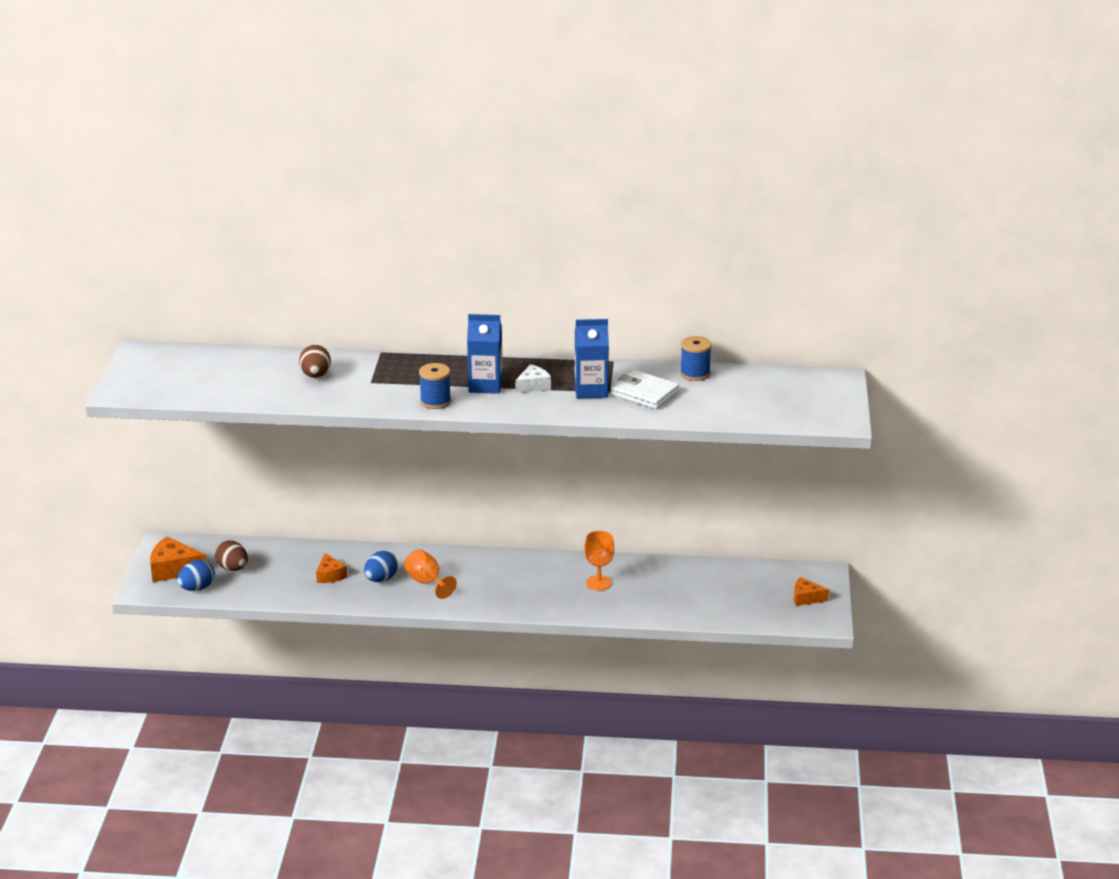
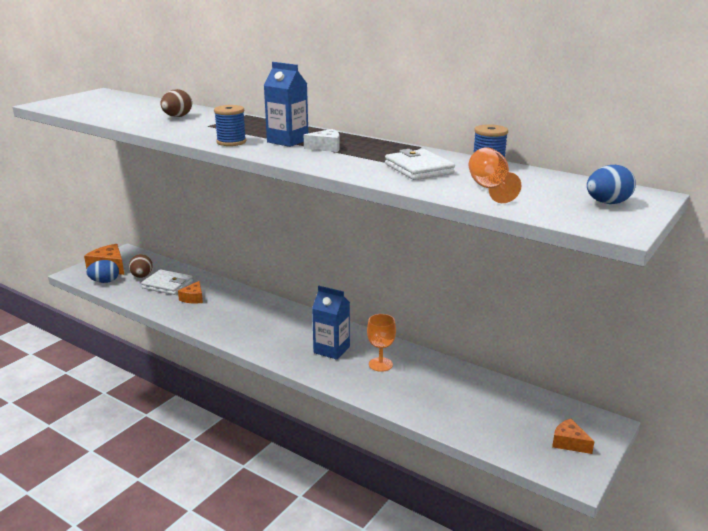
camera: 30 degrees right, 5 degrees down
blue egg [364,551,398,582] -> blue egg moved to [587,165,636,204]
orange goblet [404,549,457,599] -> orange goblet moved to [468,147,522,203]
blue carton [575,319,609,399] -> blue carton moved to [312,286,350,360]
none -> white wallet [141,269,193,295]

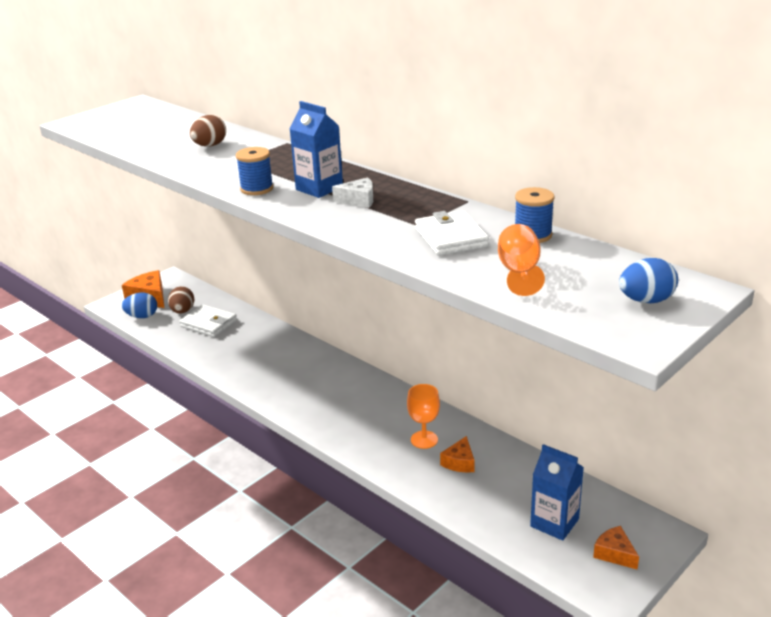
camera: 10 degrees right, 5 degrees up
orange cheese [178,281,203,303] -> orange cheese moved to [440,436,474,473]
blue carton [312,286,350,360] -> blue carton moved to [530,444,584,541]

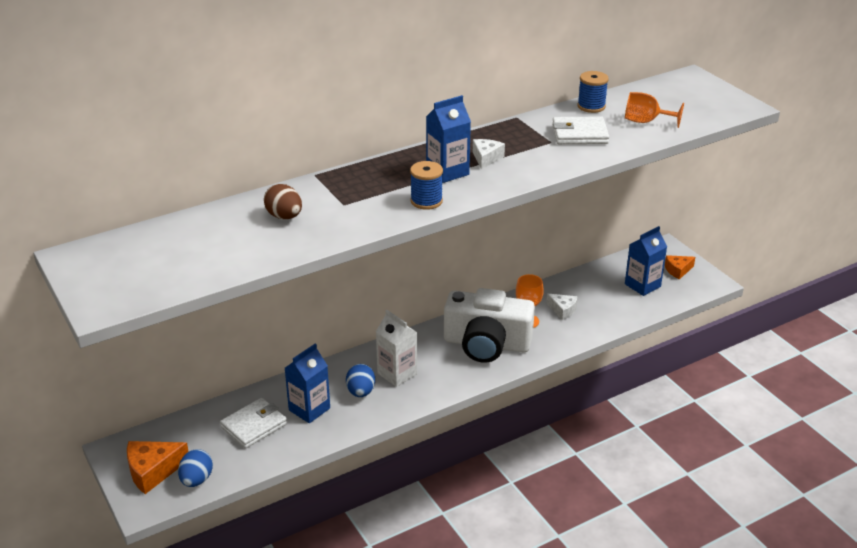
camera: 75 degrees left, 5 degrees up
brown egg [168,286,194,314] -> none
orange cheese [440,436,474,473] -> white cheese [546,294,578,320]
blue egg [619,258,678,303] -> blue egg moved to [346,364,375,397]
none -> blue carton [285,343,330,423]
none -> white carton [376,310,417,387]
none -> white camera [444,288,535,363]

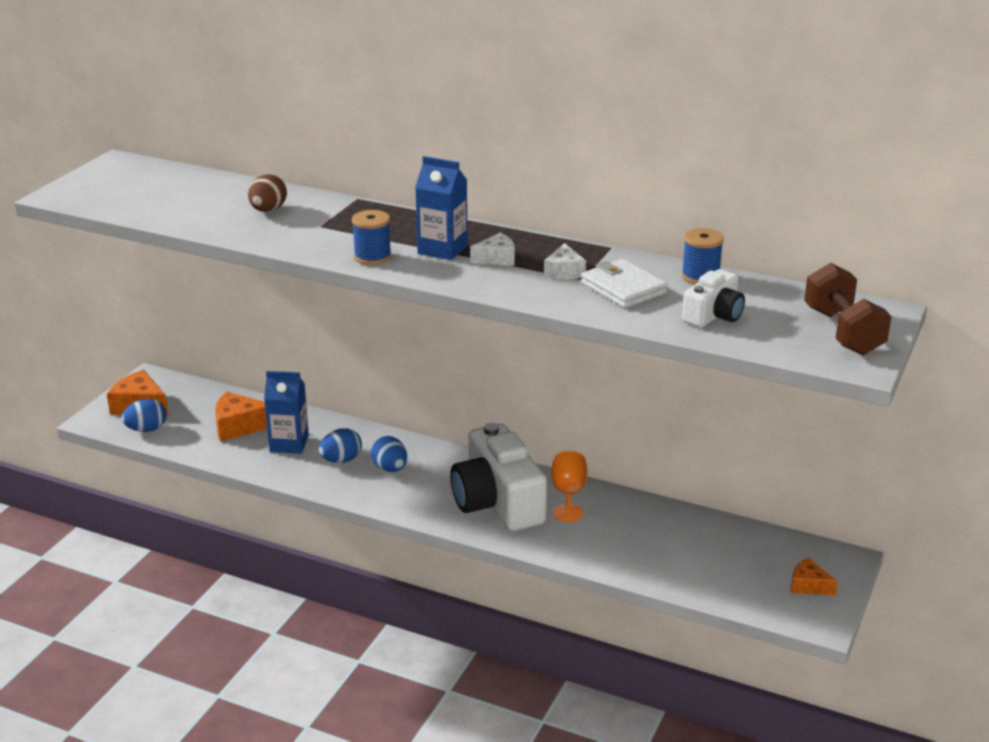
camera: 55 degrees right, 5 degrees down
white wallet [220,398,287,449] -> orange cheese [215,391,267,442]
white carton [376,310,417,387] -> blue egg [371,436,407,472]
white cheese [546,294,578,320] -> white cheese moved to [544,243,586,279]
orange goblet [625,92,684,128] -> white camera [682,269,745,328]
blue carton [625,226,667,296] -> none
none -> brown dumbbell [804,263,892,355]

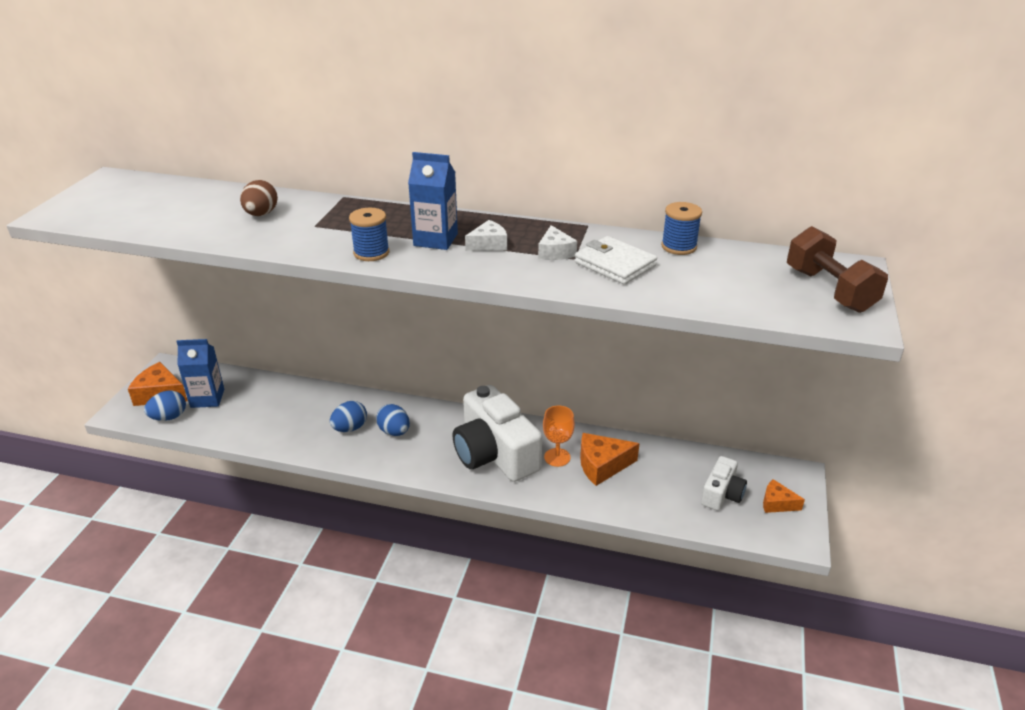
camera: 10 degrees left, 5 degrees up
orange cheese [215,391,267,442] -> orange cheese moved to [580,433,640,486]
blue carton [264,371,309,454] -> blue carton moved to [176,339,224,408]
white camera [682,269,745,328] -> white camera moved to [701,456,747,511]

